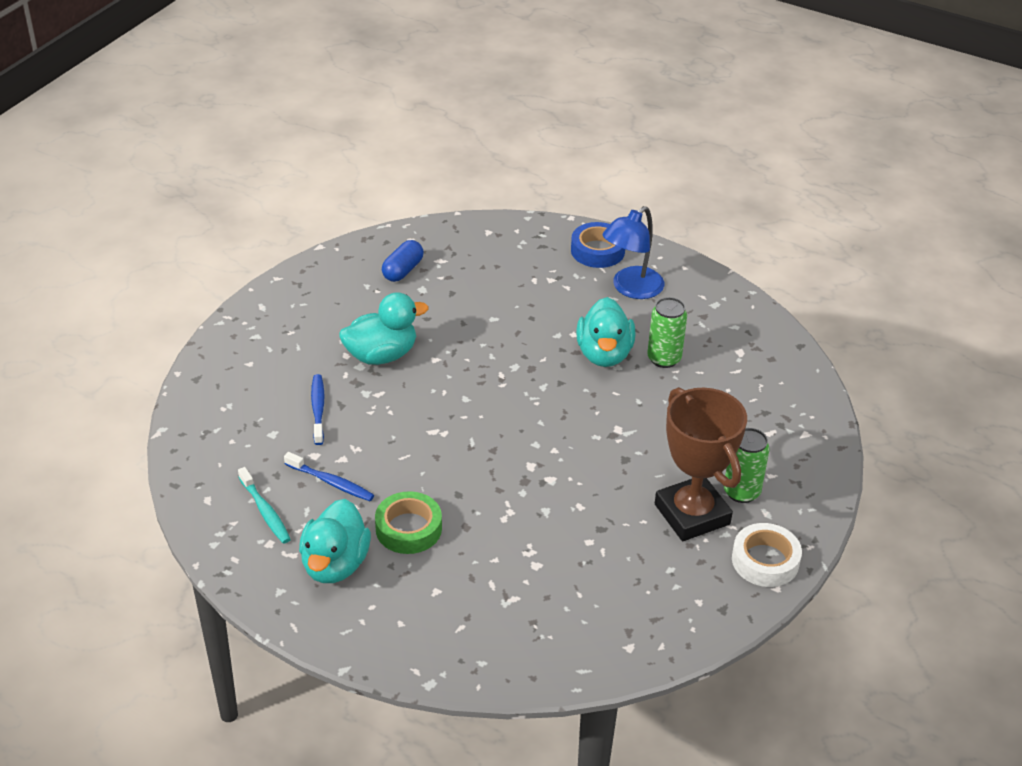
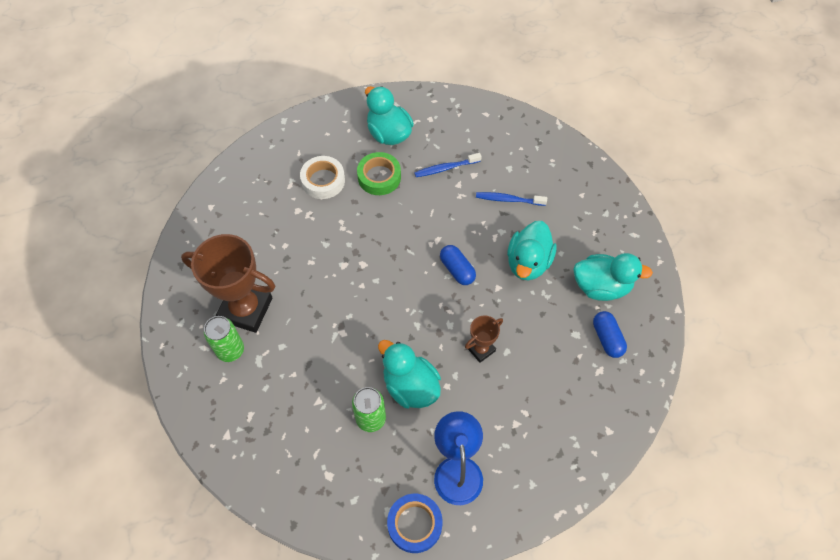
camera: 135 degrees right, 20 degrees up
turquoise toothbrush [238,467,291,544] -> none
blue toothbrush [311,374,325,445] -> blue toothbrush turned 150 degrees clockwise [476,192,547,206]
blue tape [571,222,625,268] -> blue tape moved to [387,494,443,553]
white tape [732,523,802,587] -> white tape moved to [300,156,345,199]
none -> blue capsule [440,245,476,285]
none -> brown trophy [465,315,503,363]
none -> turquoise duck [573,253,653,301]

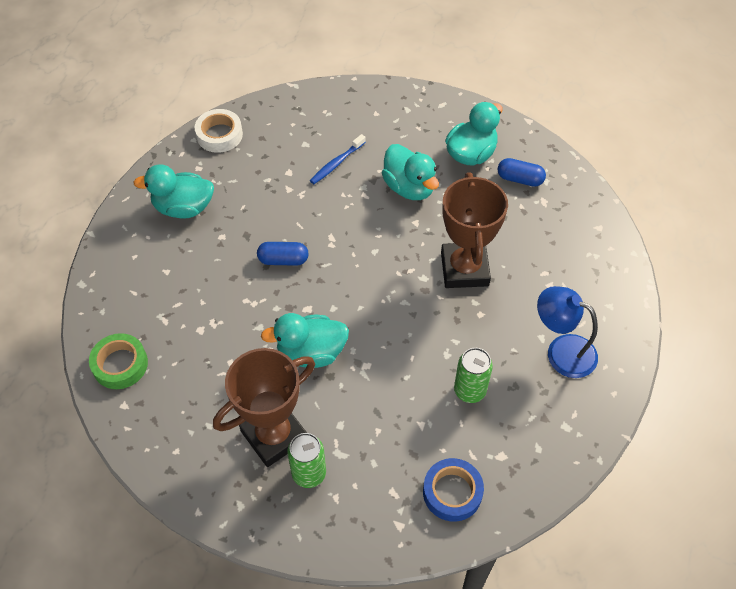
camera: 55 degrees left, 5 degrees down
white tape [300,156,345,199] -> white tape moved to [195,109,243,153]
green tape [357,152,401,195] -> green tape moved to [89,333,148,389]
turquoise duck [378,340,441,408] -> turquoise duck moved to [261,313,349,368]
blue tape [387,494,443,553] -> blue tape moved to [423,458,484,522]
blue toothbrush [414,153,482,177] -> none
blue capsule [440,245,476,285] -> blue capsule moved to [257,242,309,266]
brown trophy [465,315,503,363] -> brown trophy [441,172,508,288], size x2.02

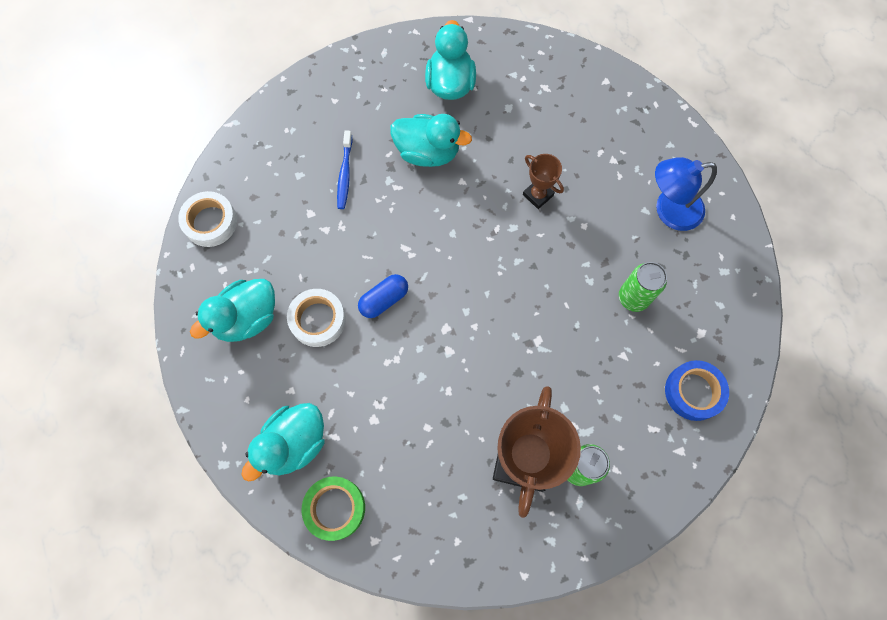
camera: 40 degrees left, 15 degrees up
turquoise duck [261,313,349,368] -> turquoise duck moved to [241,403,325,482]
brown trophy [441,172,508,288] -> brown trophy [523,154,564,209], size x0.49
blue capsule [497,158,546,187] -> none
none -> white tape [287,289,346,347]

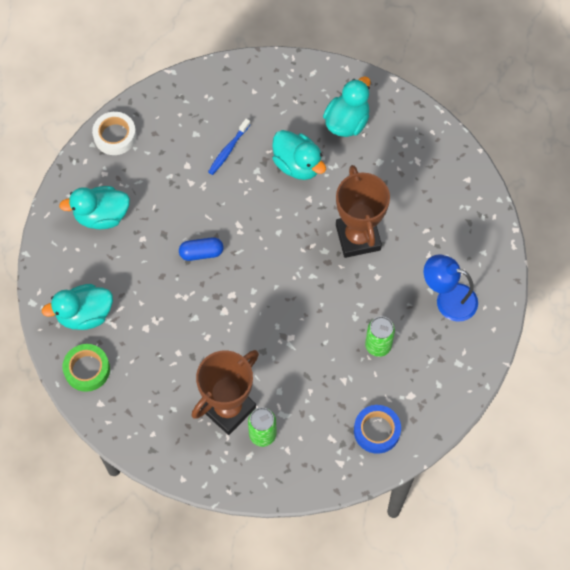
camera: 30 degrees right, 5 degrees down
white tape [287,289,346,347] -> none
brown trophy [523,154,564,209] -> brown trophy [336,165,390,258], size x2.02

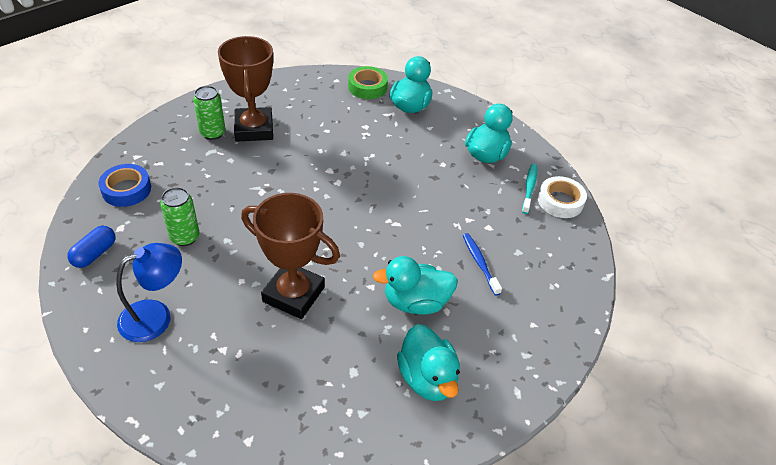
camera: 125 degrees right, 20 degrees down
blue capsule [179,237,223,261] -> blue capsule moved to [67,226,116,268]
none -> turquoise toothbrush [522,164,537,214]

